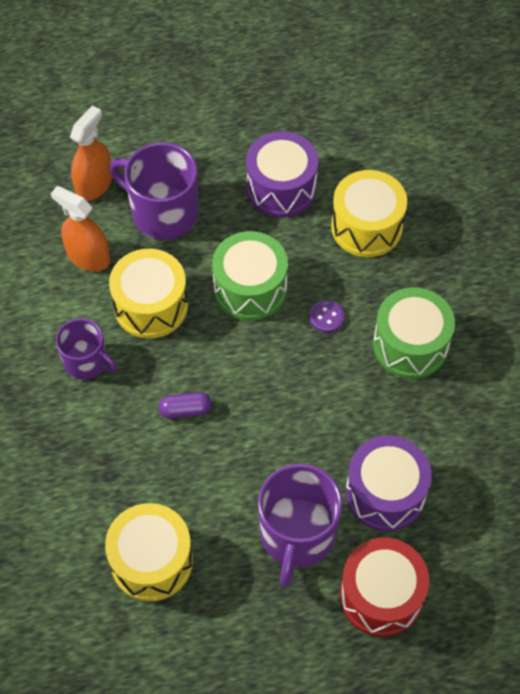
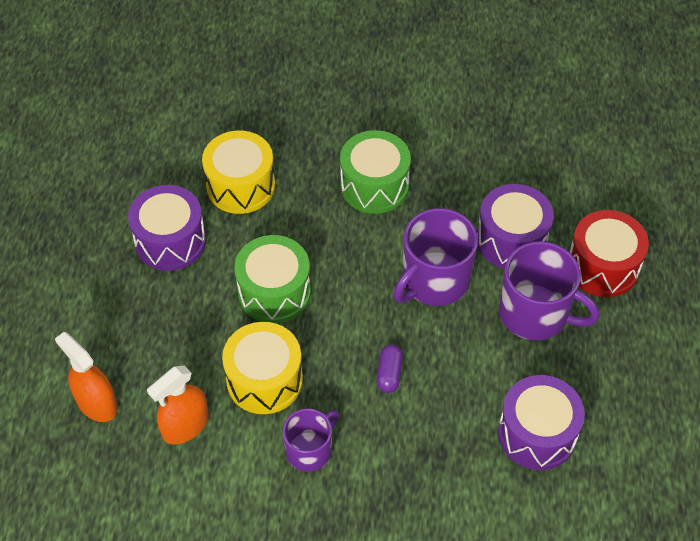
camera: 75 degrees left, 5 degrees down
yellow drum [105,503,193,601] -> purple drum [498,375,585,470]
purple mug [109,142,199,240] -> purple mug moved to [393,208,478,306]
purple button [309,300,345,333] -> none

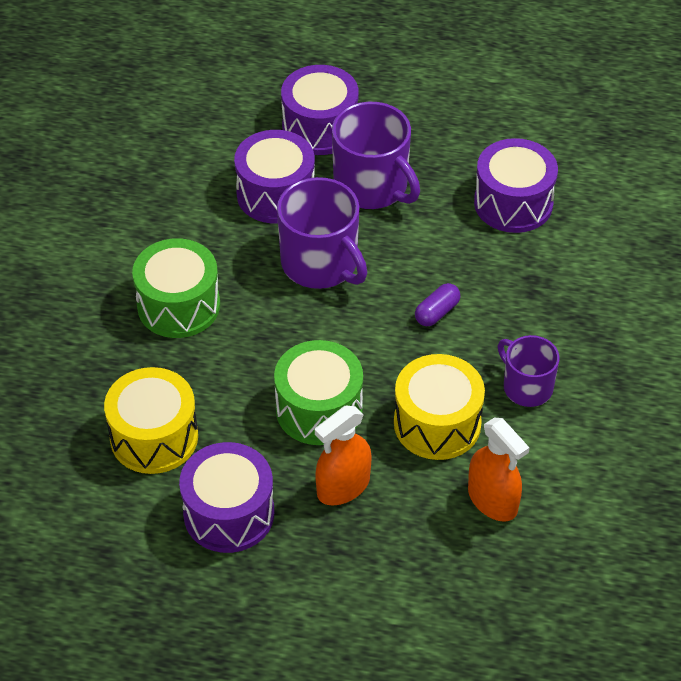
camera: 85 degrees left, 5 degrees down
orange spray bottle [55,332,118,422] -> orange spray bottle moved to [315,406,372,506]
purple capsule [377,345,403,393] -> purple capsule turned 60 degrees counterclockwise [415,283,461,326]
purple mug [499,241,600,340] -> purple mug turned 105 degrees clockwise [332,102,420,209]
red drum [570,210,649,297] -> purple drum [281,65,359,155]

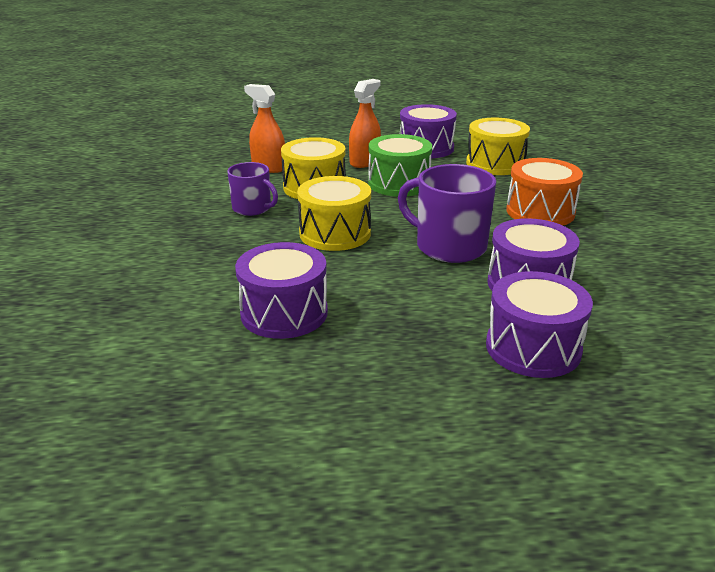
camera: 165 degrees right, 20 degrees down
green drum [132,238,220,338] -> orange drum [506,158,583,225]
purple mug [332,102,420,209] -> none
purple capsule [415,283,461,326] -> yellow drum [297,176,371,251]

